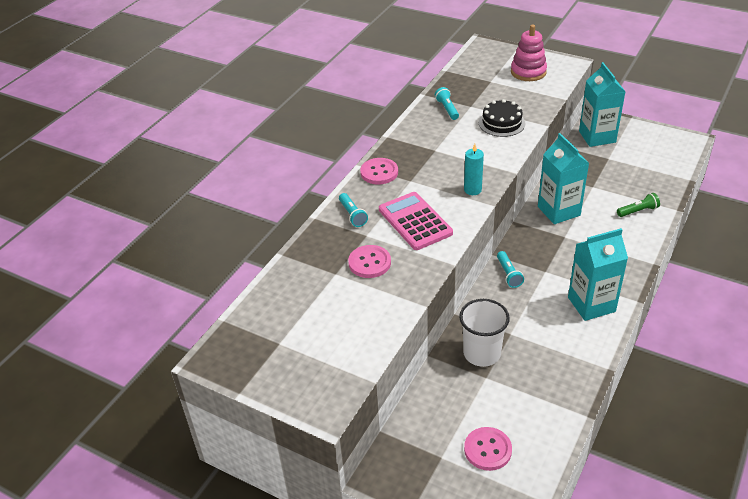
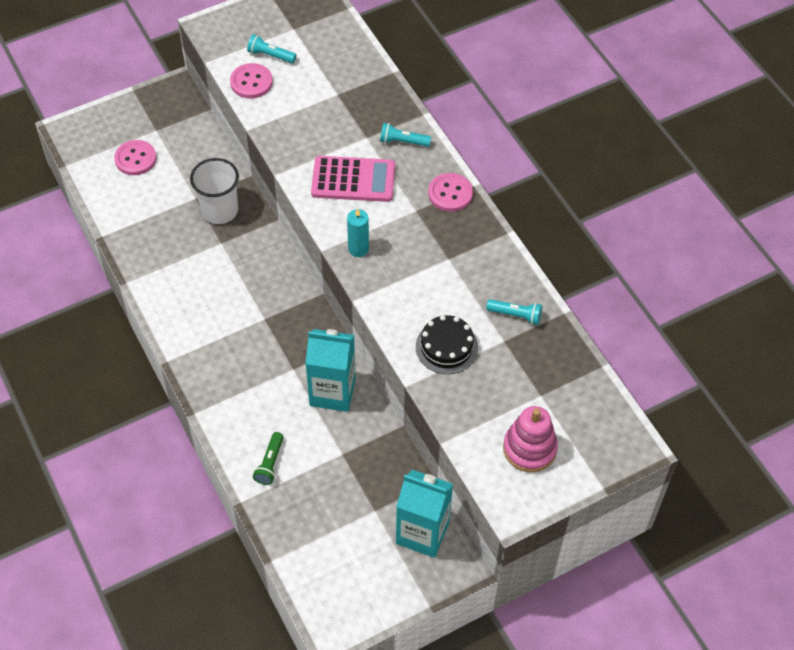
camera: 120 degrees right, 15 degrees up
pink button [348,245,391,278] -> pink button moved to [230,63,273,99]
turquoise flashlight [497,251,524,288] -> turquoise flashlight moved to [247,34,296,63]
turquoise carton [568,228,628,321] -> none

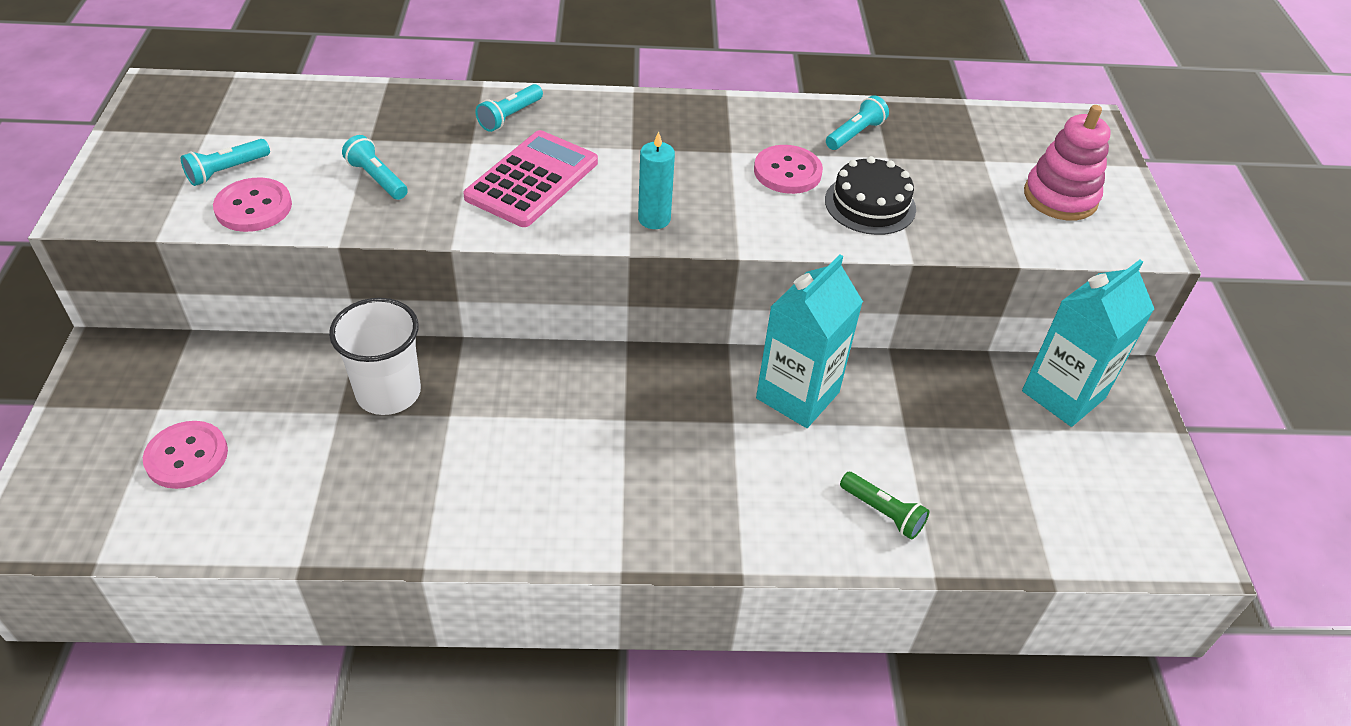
camera: 65 degrees left, 10 degrees down
pink button [428,173,473,212] -> pink button moved to [754,145,823,194]
none -> turquoise flashlight [342,135,408,200]

